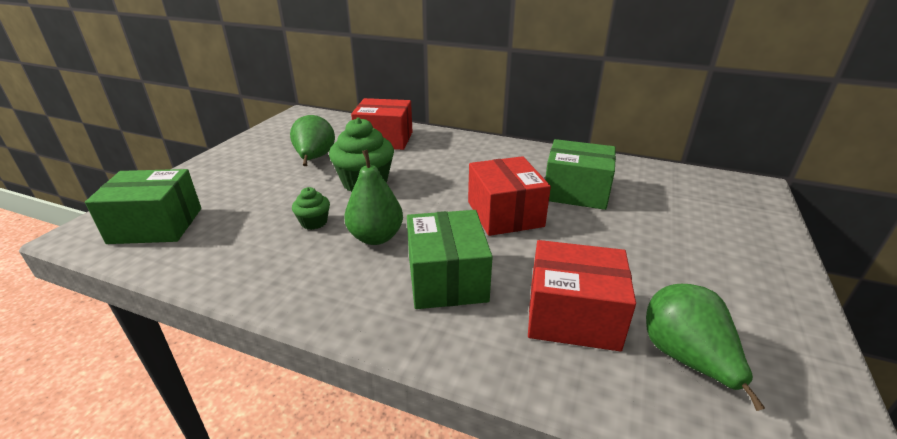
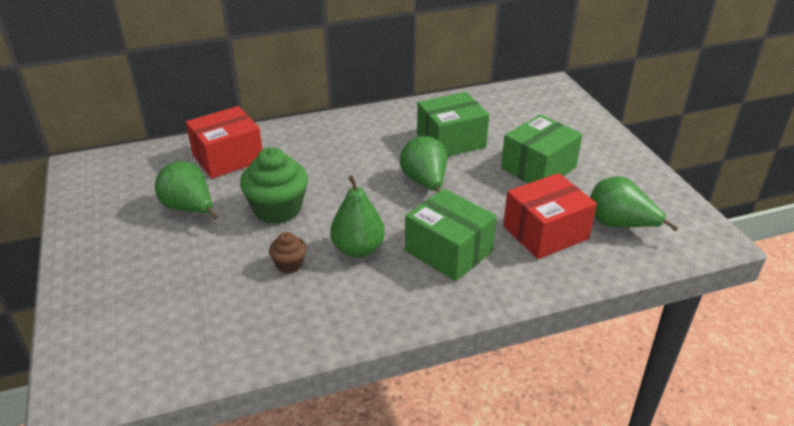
camera: 40 degrees left, 5 degrees up
green box [85,169,201,244] -> green box moved to [501,114,583,183]
green cupcake [292,187,330,230] -> brown cupcake [269,232,307,273]
red box [468,156,551,236] -> green pear [400,136,447,193]

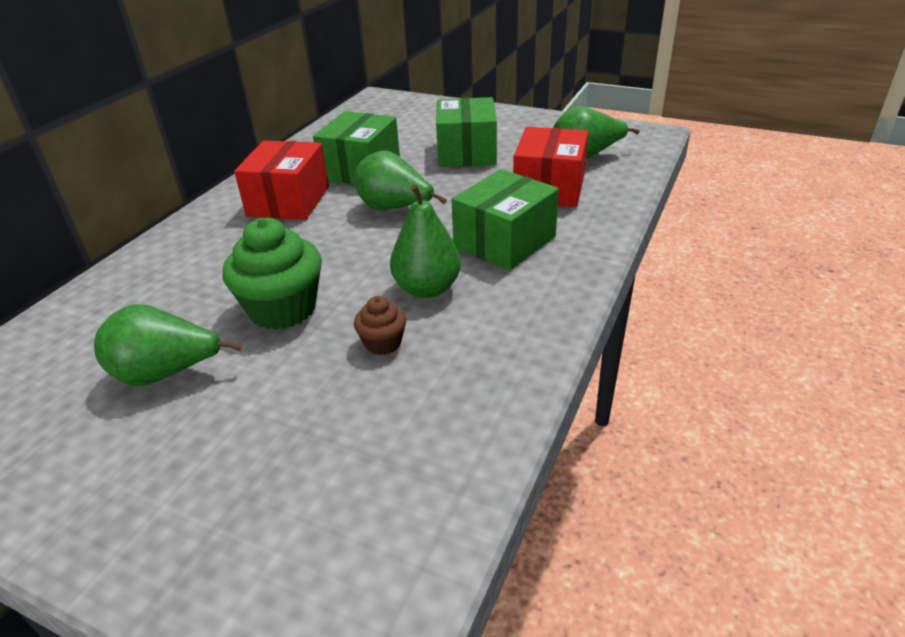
camera: 45 degrees left, 0 degrees up
red box [186,106,262,179] -> red box moved to [234,140,329,220]
green box [405,189,497,281] -> green box turned 45 degrees counterclockwise [451,169,559,271]

